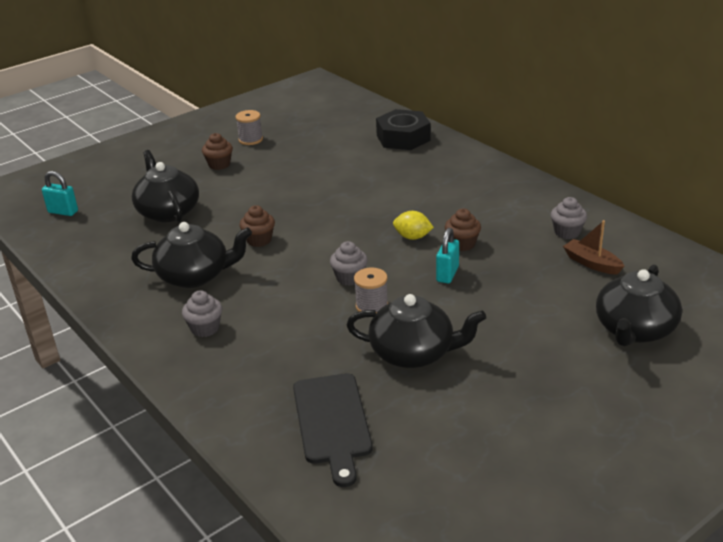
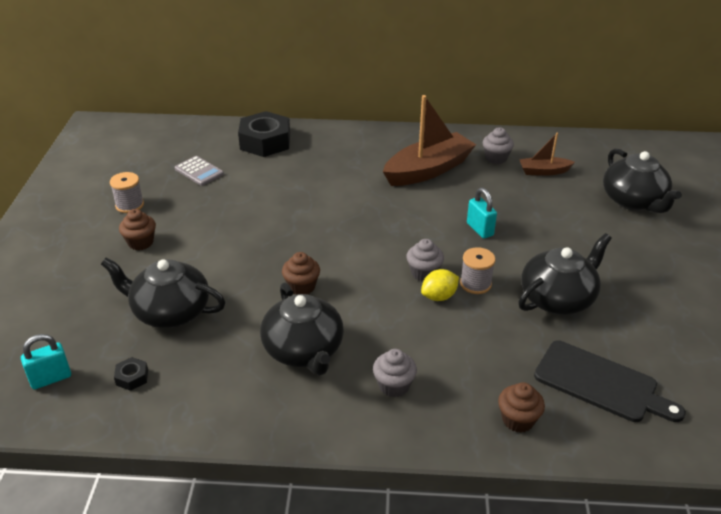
camera: 50 degrees left, 5 degrees up
black teapot [131,222,252,288] -> black teapot turned 120 degrees clockwise [260,282,344,375]
yellow lemon [393,211,434,240] -> yellow lemon moved to [421,269,459,301]
brown cupcake [445,209,481,251] -> brown cupcake moved to [498,382,545,433]
none -> black nut [114,357,148,391]
none -> grey calculator [175,156,224,186]
none -> brown boat [383,95,476,186]

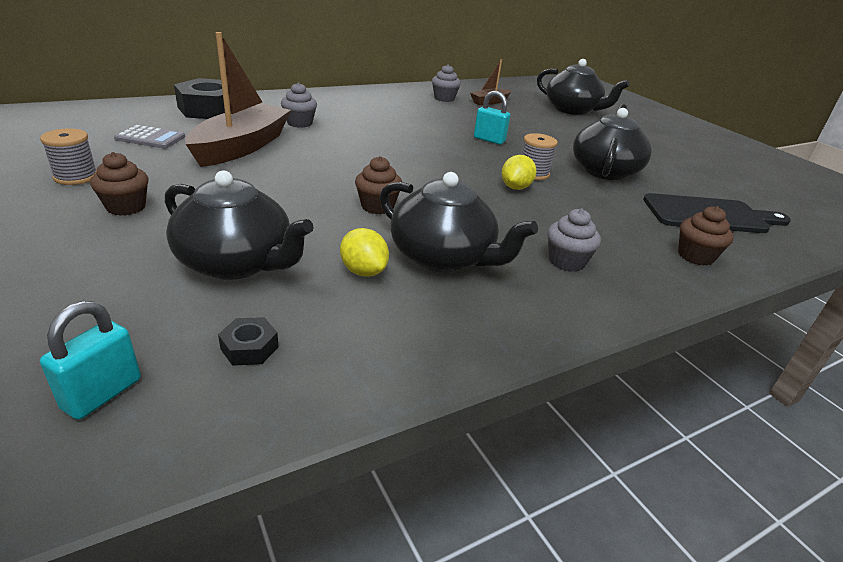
camera: 35 degrees left, 5 degrees down
black teapot [101,258,226,328] -> black teapot turned 135 degrees counterclockwise [165,171,314,280]
brown boat [383,95,476,186] -> brown boat moved to [185,32,291,167]
grey cupcake [406,239,444,281] -> grey cupcake moved to [281,82,317,128]
none -> yellow lemon [340,228,389,277]

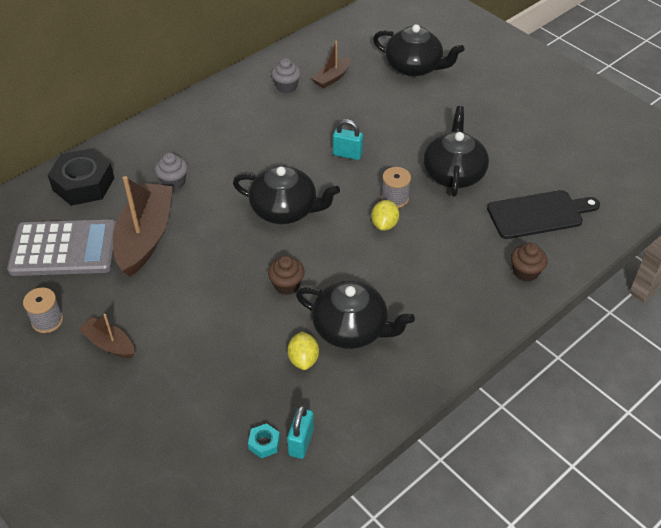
camera: 10 degrees left, 15 degrees up
turquoise padlock [40,301,141,420] -> turquoise padlock moved to [287,405,314,459]
brown cupcake [90,152,148,216] -> brown boat [79,314,135,358]
grey calculator [114,125,185,149] -> grey calculator [7,219,116,276], size x2.04
black teapot [165,171,314,280] -> black teapot moved to [233,165,340,224]
black nut [218,317,279,366] -> turquoise nut [248,423,280,458]
yellow lemon [340,228,389,277] -> yellow lemon turned 45 degrees clockwise [287,332,319,370]
grey cupcake [547,209,601,272] -> none

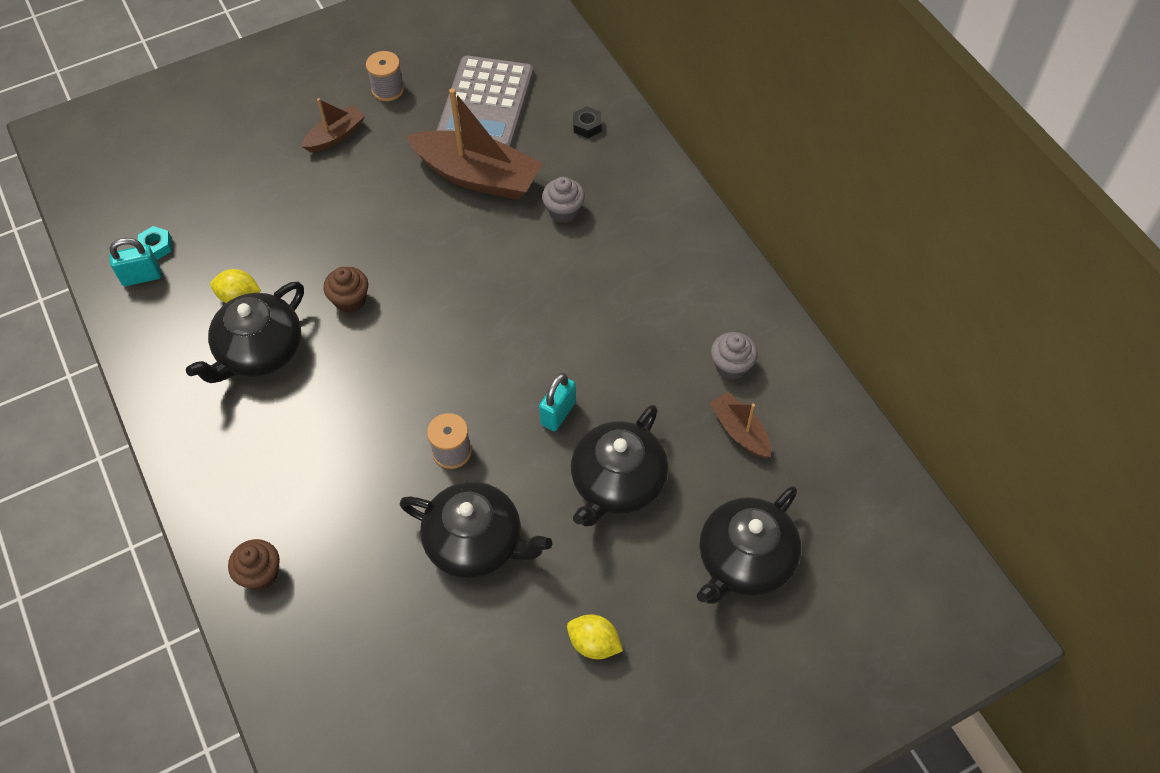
camera: 105 degrees right, 10 degrees up
black nut [48,148,114,206] -> black nut [573,106,602,138], size x0.43
black teapot [233,165,340,224] -> black teapot moved to [571,405,669,526]
turquoise padlock [287,405,314,459] -> turquoise padlock turned 45 degrees counterclockwise [109,238,161,286]
yellow lemon [371,200,399,231] -> yellow lemon moved to [567,614,623,659]
black cutting board [487,190,600,239] -> none

